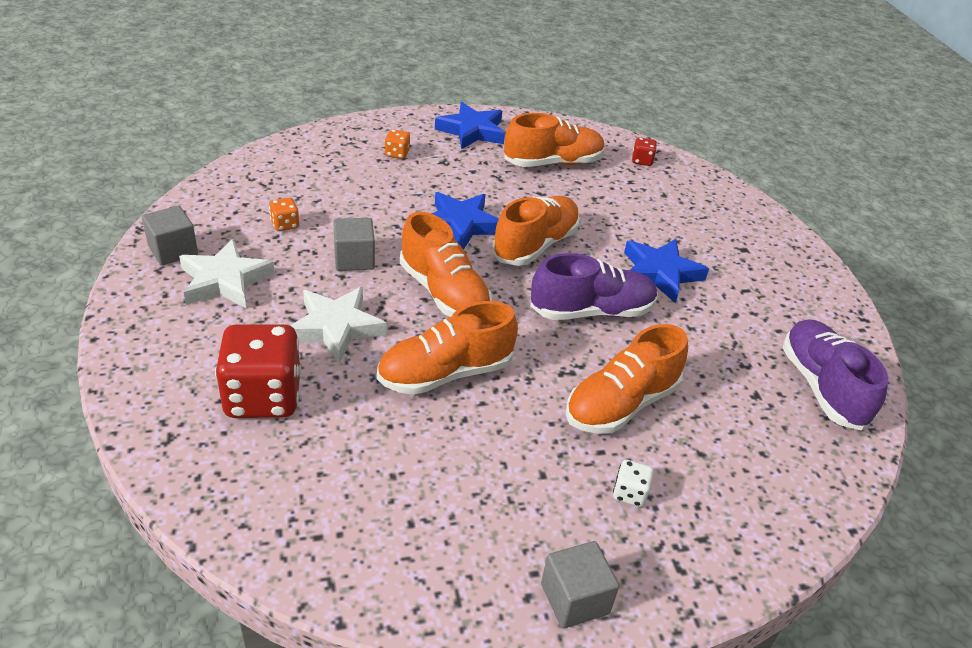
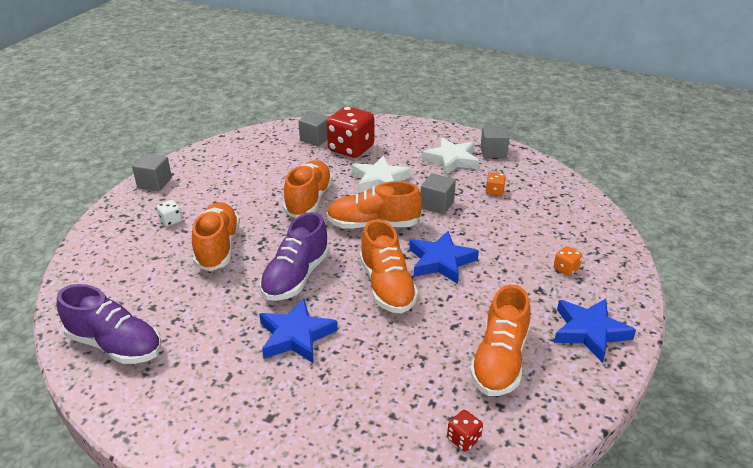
camera: 130 degrees right, 5 degrees down
none -> grey cube [299,111,329,146]

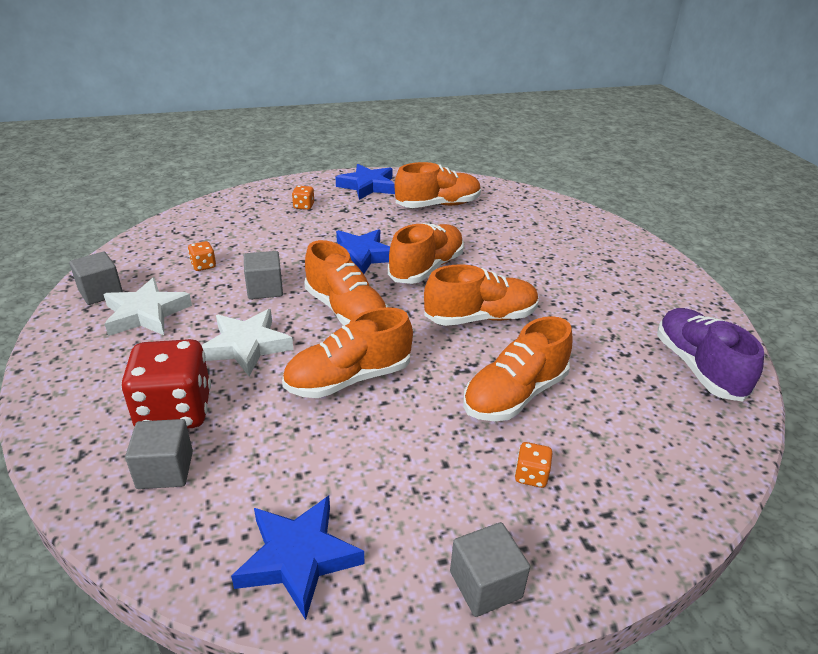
camera: 130 degrees left, 0 degrees up
white dice [157,200,182,226] -> orange dice [515,442,553,488]
purple shoe [259,212,330,301] -> orange shoe [424,264,539,326]
blue star [259,298,338,364] -> blue star moved to [231,496,364,620]
red dice [447,410,483,451] -> none

